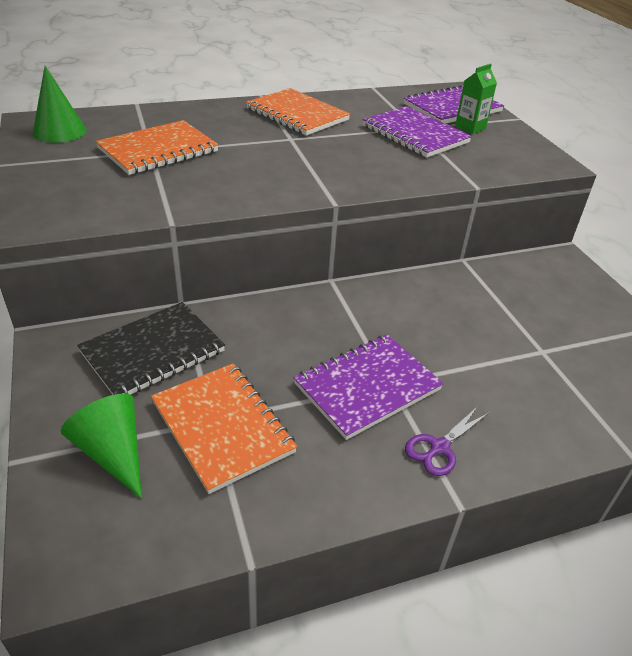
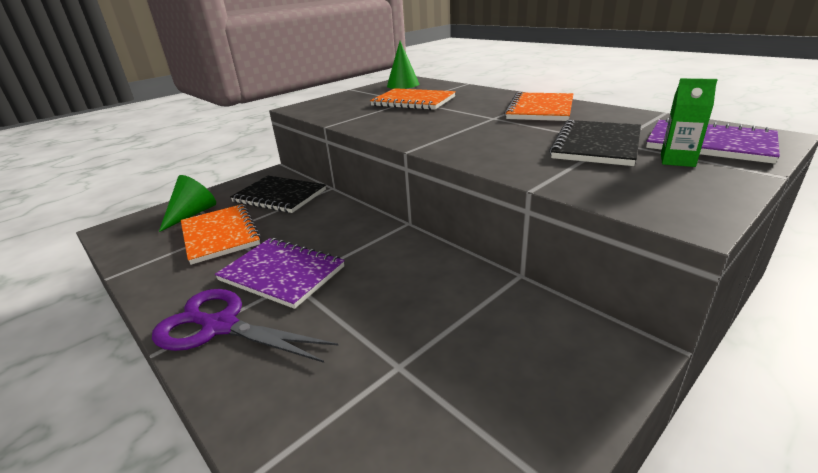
camera: 70 degrees right, 10 degrees down
orange notebook [151,364,297,494] -> orange notebook turned 60 degrees counterclockwise [181,204,261,265]
purple notebook [363,106,472,158] -> black notebook [549,120,641,166]
purple scissors [405,406,489,476] -> purple scissors [152,289,339,363], size x1.90

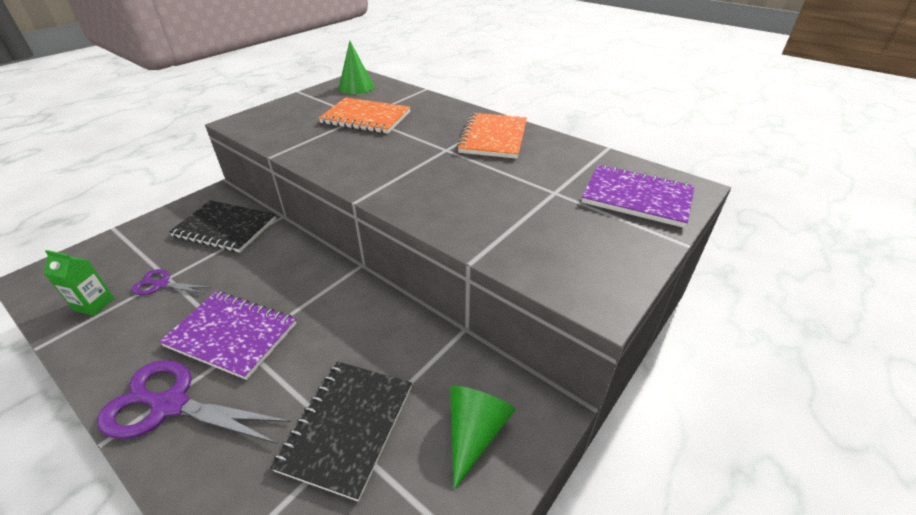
camera: 10 degrees left, 10 degrees up
green cone [159,175,216,232] -> green cone moved to [450,386,515,490]
orange notebook [181,204,261,265] -> purple scissors [132,269,211,295]
black notebook [549,120,641,166] -> black notebook moved to [270,361,412,502]
green carton [661,78,718,167] -> green carton moved to [44,250,114,316]

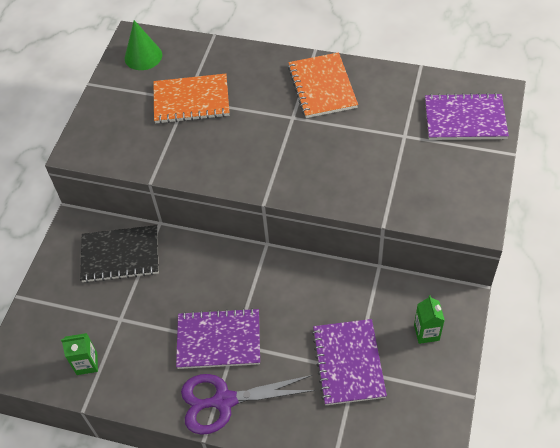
camera: 20 degrees left, 15 degrees up
purple scissors [132,269,211,295] -> none
black notebook [270,361,412,502] -> purple notebook [312,319,387,405]
green cone [450,386,515,490] -> green carton [414,295,445,344]

